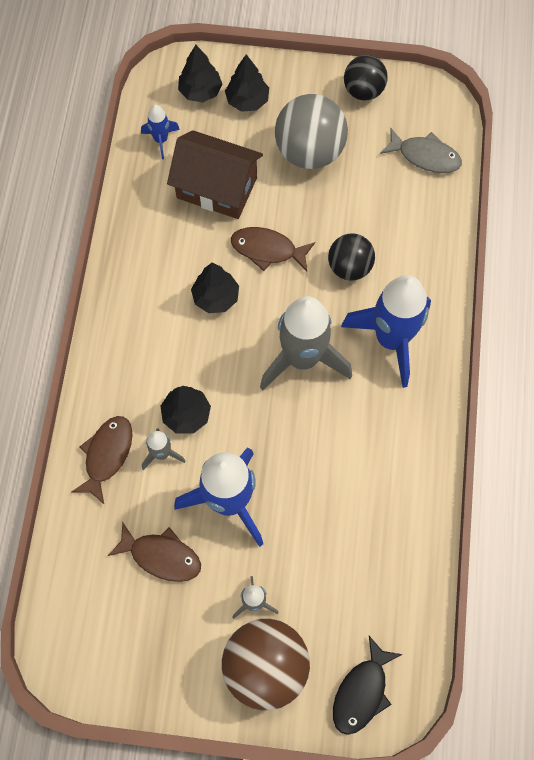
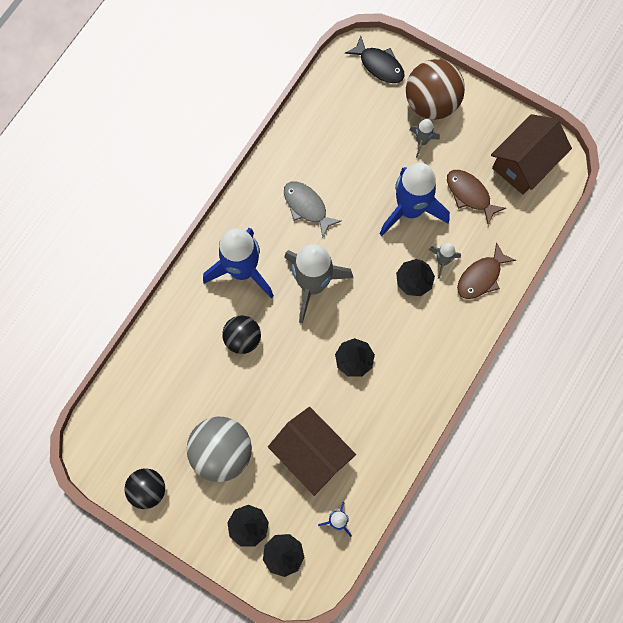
camera: 155 degrees left, 5 degrees up
brown fish [231,227,315,271] -> none
black fish [333,636,403,735] -> black fish turned 75 degrees clockwise [345,36,405,83]
grey fish [380,128,462,173] -> grey fish moved to [284,181,341,238]
none -> brown house [491,114,572,195]

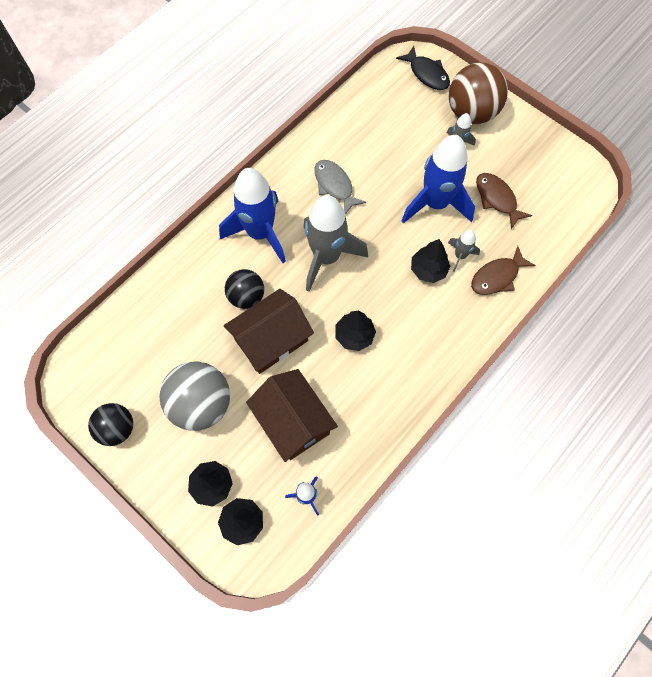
camera: 10 degrees right, 5 degrees down
brown house [491,114,572,195] -> brown house moved to [224,289,314,374]

